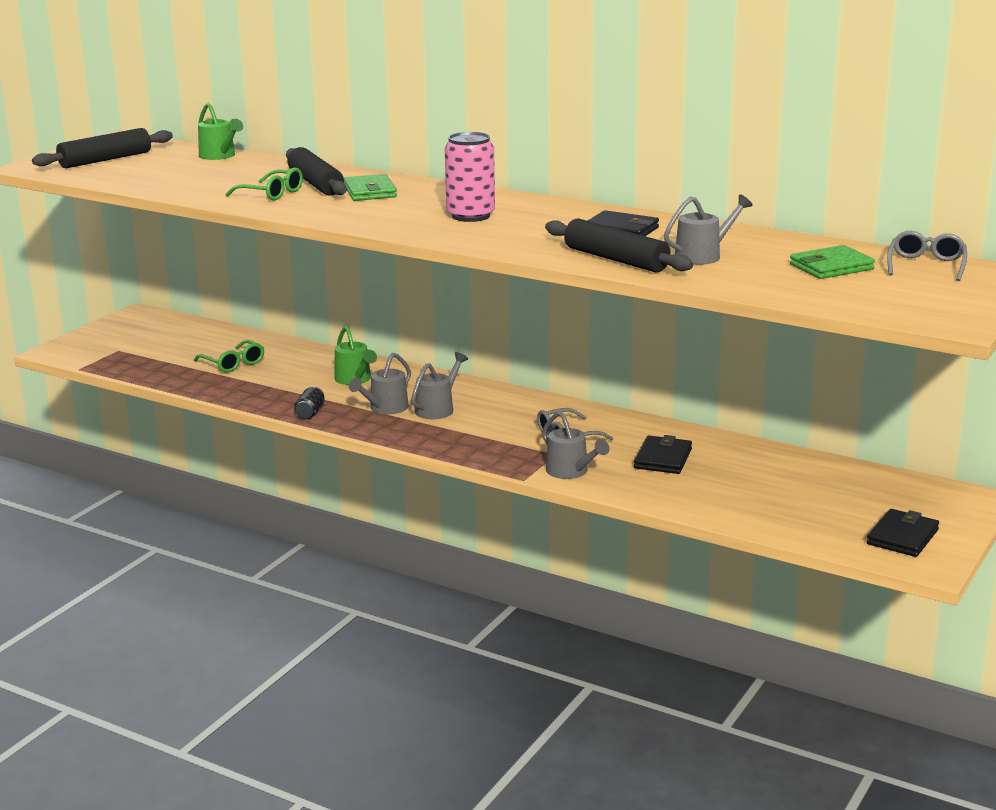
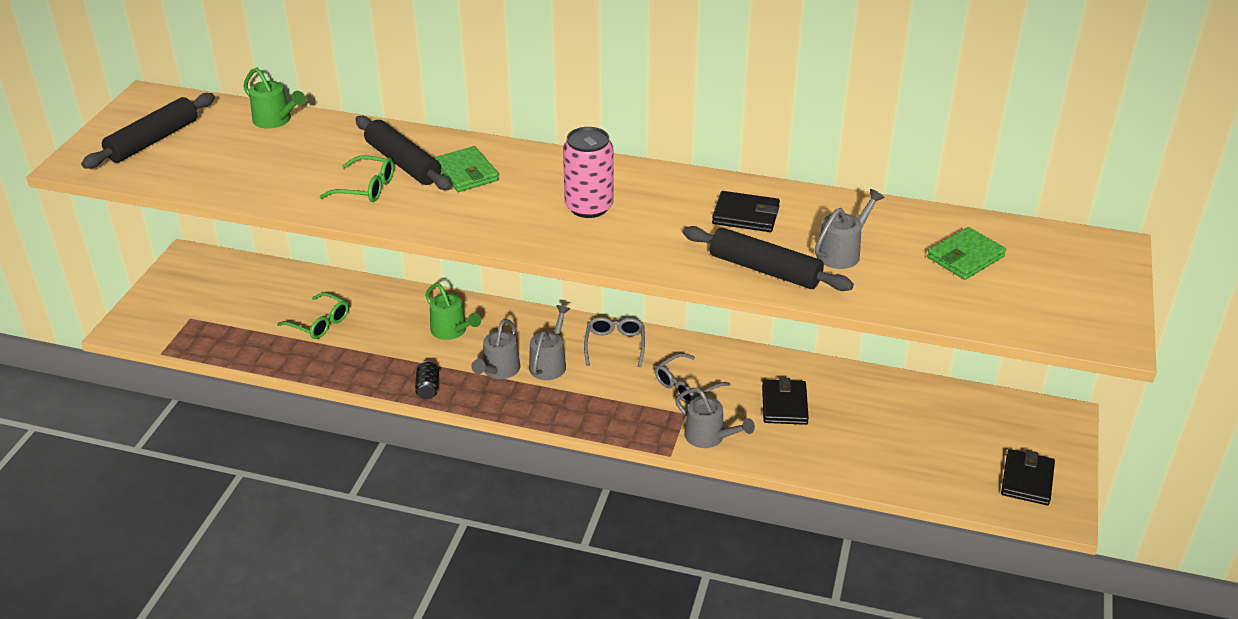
camera: 15 degrees left, 15 degrees up
grey glasses [887,231,967,281] -> grey glasses moved to [584,317,645,367]

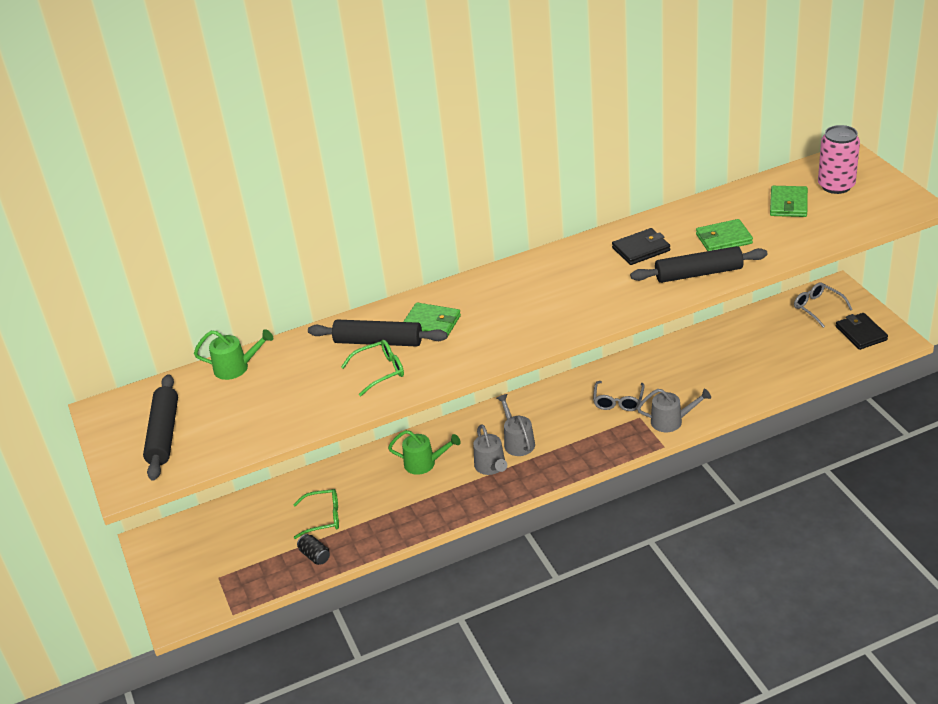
camera: 35 degrees left, 0 degrees up
black can [415,361,439,399] -> black can moved to [297,534,330,565]
pink can [563,127,614,218] -> pink can moved to [818,125,860,194]
grey glasses [584,317,645,367] -> grey glasses moved to [794,282,852,328]
black wallet [762,377,809,425] -> none
grey watering can [815,189,885,269] -> green wallet [696,219,753,251]

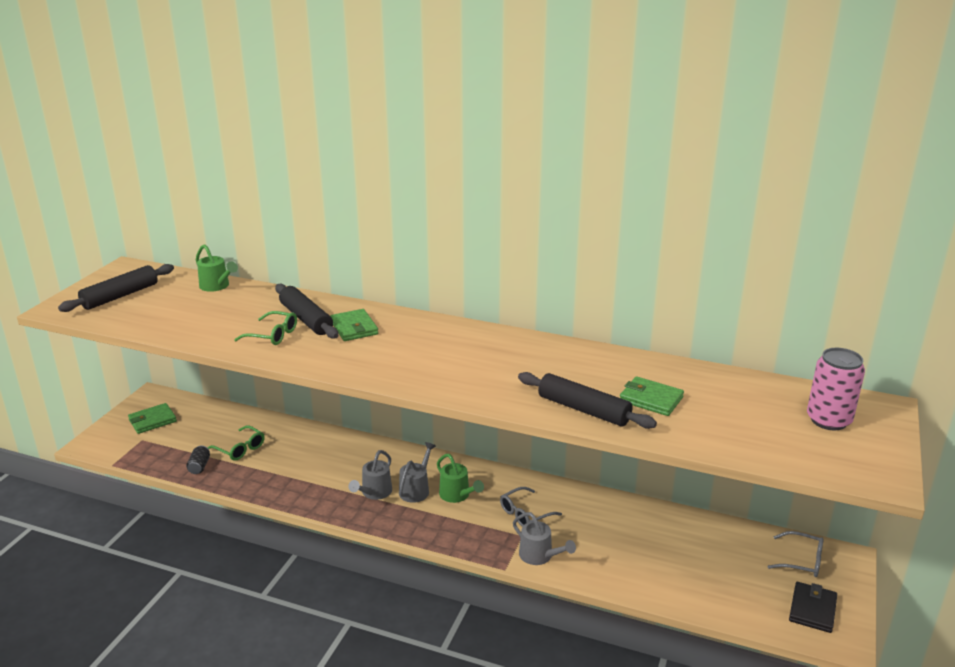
camera: 40 degrees right, 10 degrees down
green watering can [388,430,461,475] -> green watering can moved to [437,454,484,503]
black wallet [612,228,670,265] -> none
green wallet [770,186,808,217] -> green wallet moved to [128,403,177,434]
grey glasses [794,282,852,328] -> grey glasses turned 105 degrees clockwise [767,531,824,577]

